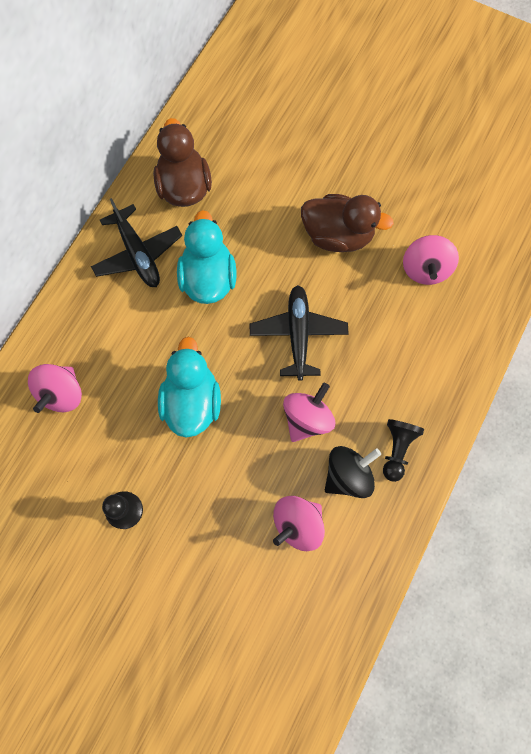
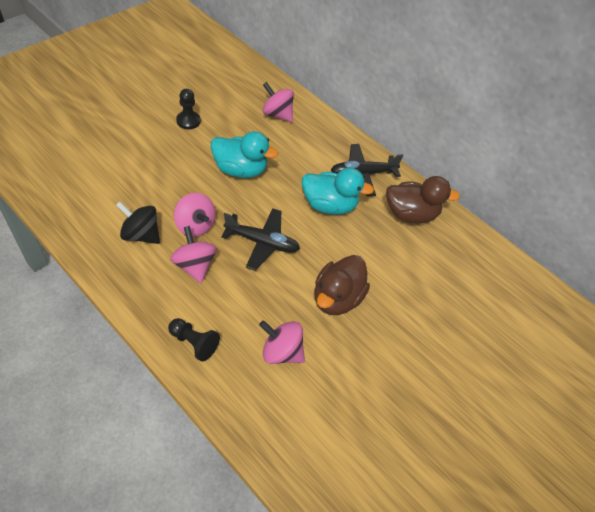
camera: 100 degrees right, 20 degrees down
pink spinning top [273,496,325,551] -> pink spinning top moved to [170,226,216,283]
black spinning top [325,446,381,498] -> black spinning top turned 135 degrees clockwise [116,201,160,244]
black pawn [383,419,424,482] -> black pawn moved to [168,318,220,362]

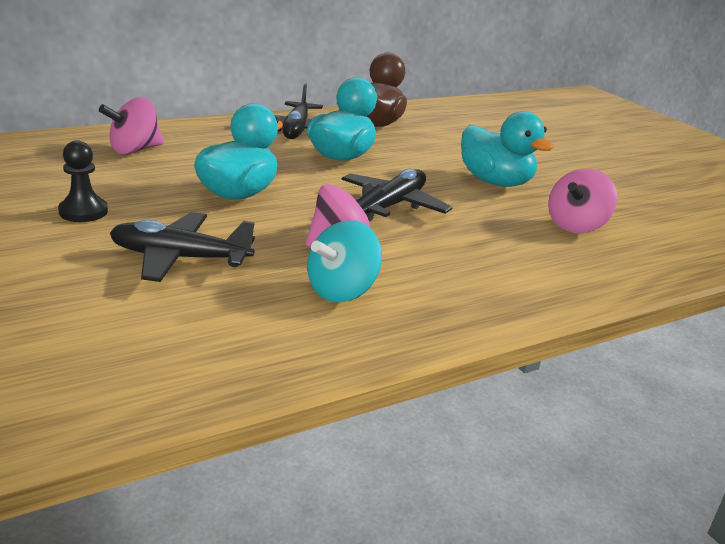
camera: 70 degrees left, 25 degrees down
black spinning top [116,201,160,244] -> turquoise spinning top [307,220,382,302]
black pawn [168,318,220,362] -> none
pink spinning top [170,226,216,283] -> none
brown duck [314,255,370,315] -> turquoise duck [461,111,554,187]
none -> black plane [110,212,255,282]

